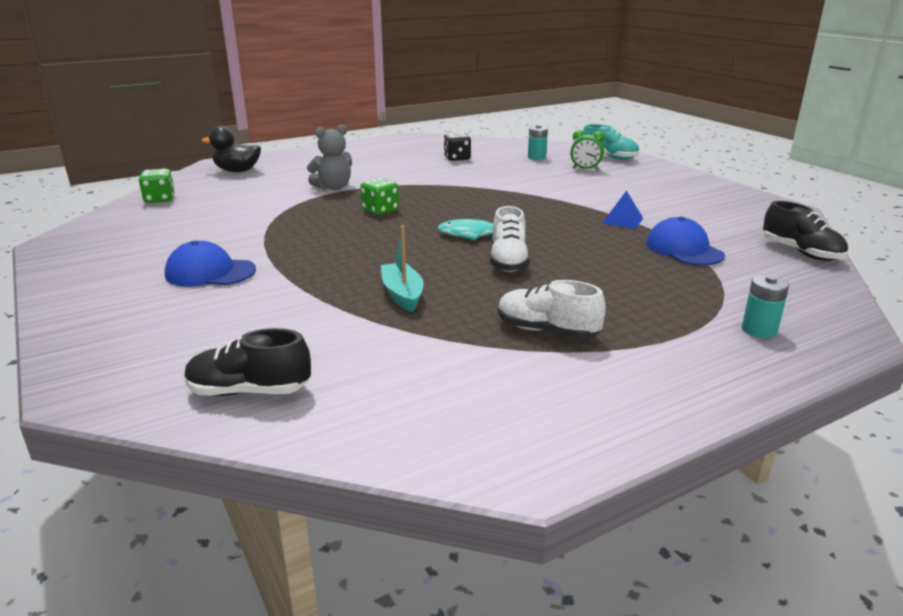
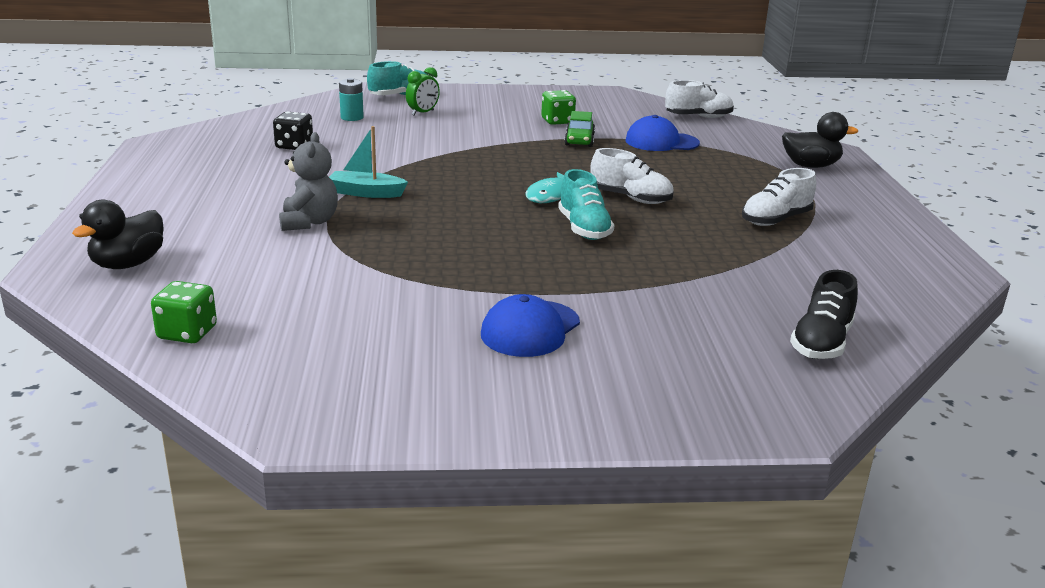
camera: 65 degrees left, 0 degrees up
green dice [360,178,399,215] -> green dice moved to [541,90,576,125]
turquoise boat [381,225,424,312] -> turquoise boat moved to [329,126,408,198]
blue pyramid [602,190,643,229] -> green car [564,111,595,147]
turquoise battery [742,275,789,338] -> black duck [782,112,858,168]
black shoe [763,201,848,261] -> white shoe [665,80,734,118]
none -> turquoise shoe [558,169,614,240]

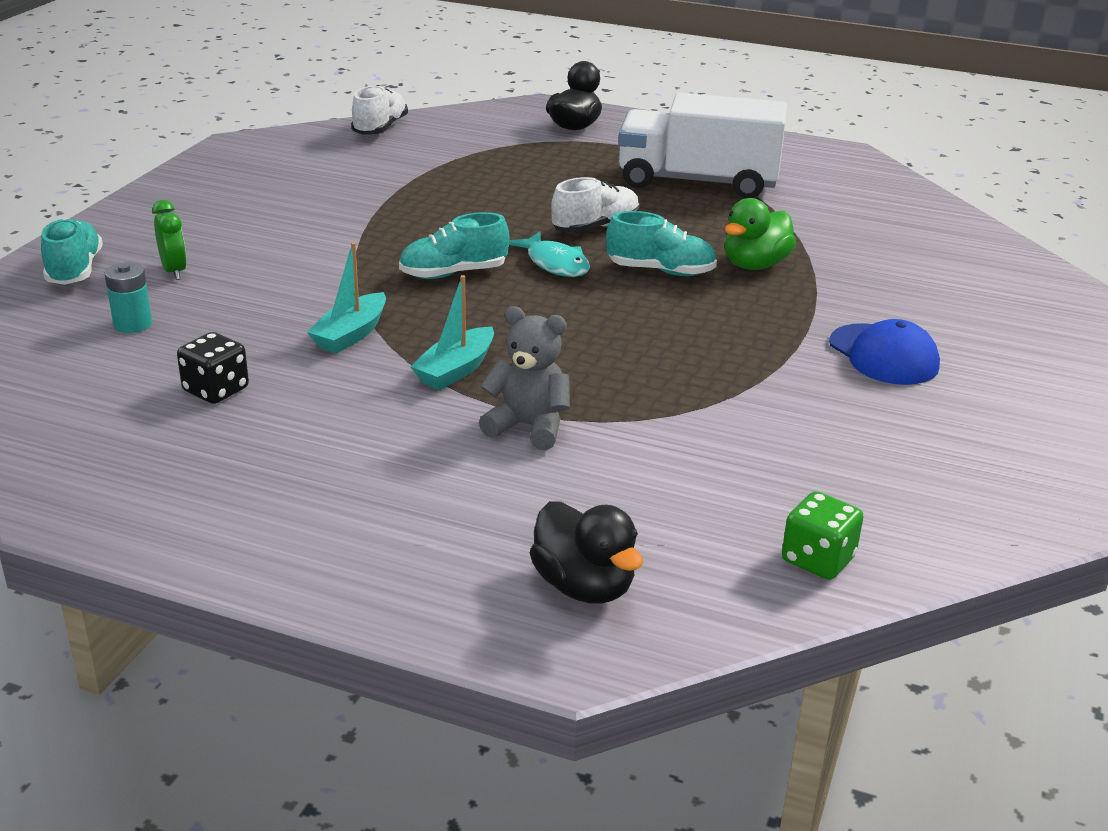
camera: 65 degrees left, 5 degrees up
green dice [541,90,576,125] -> none
green car [564,111,595,147] -> none
blue cap [625,115,700,151] -> none
white shoe [742,168,816,226] -> white truck [618,93,787,198]
black shoe [790,270,858,359] -> none
none -> turquoise boat [307,242,386,354]
none -> turquoise shoe [399,212,509,279]
none -> green duck [725,198,796,270]

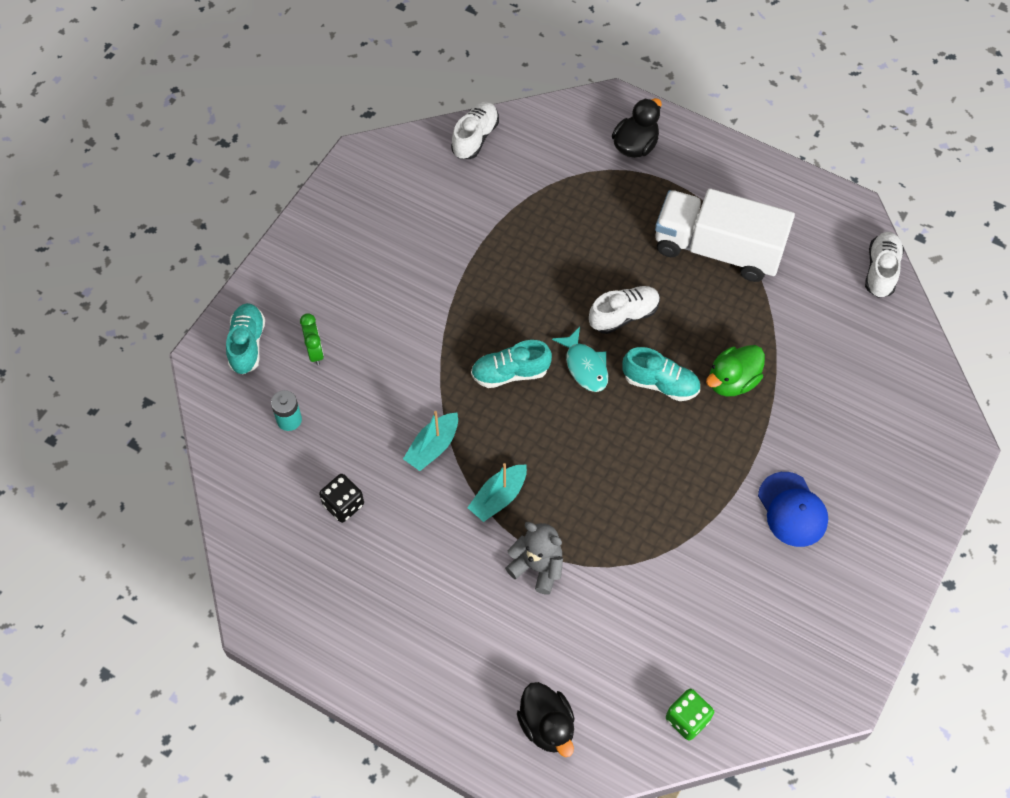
camera: 10 degrees right, 30 degrees up
none -> white shoe [865,232,904,298]

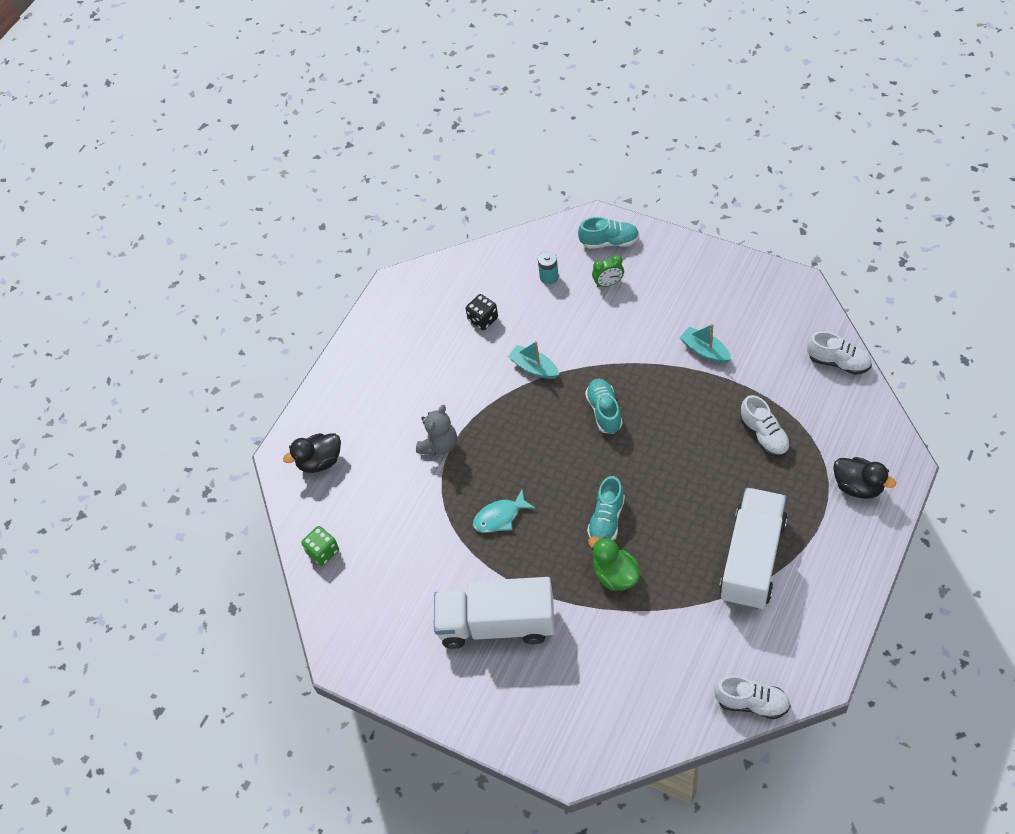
camera: 95 degrees right, 5 degrees down
turquoise boat [467,463,527,522] -> turquoise boat moved to [679,324,731,363]
turquoise fish [552,327,608,392] -> turquoise fish moved to [473,489,536,533]
white shoe [589,286,660,334] -> white shoe moved to [740,395,790,457]
blue cap [758,472,828,547] -> white truck [434,577,555,649]

